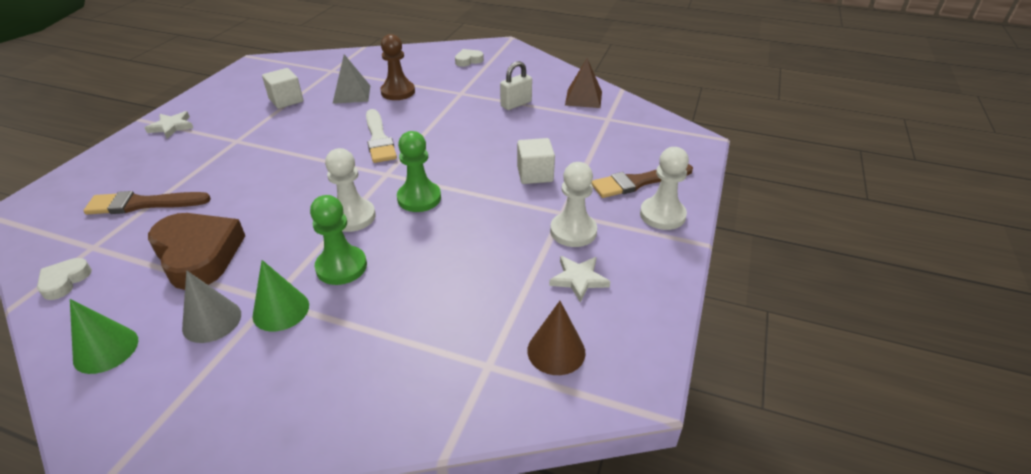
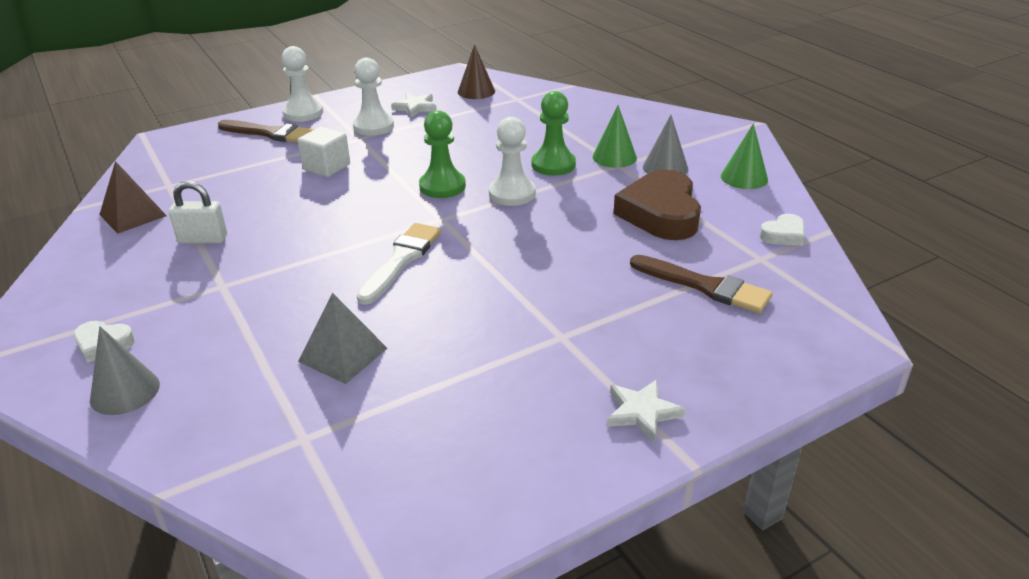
camera: 140 degrees left, 5 degrees down
white cube [262,68,303,109] -> none
brown pawn [380,34,415,100] -> none
none -> grey cone [90,326,160,415]

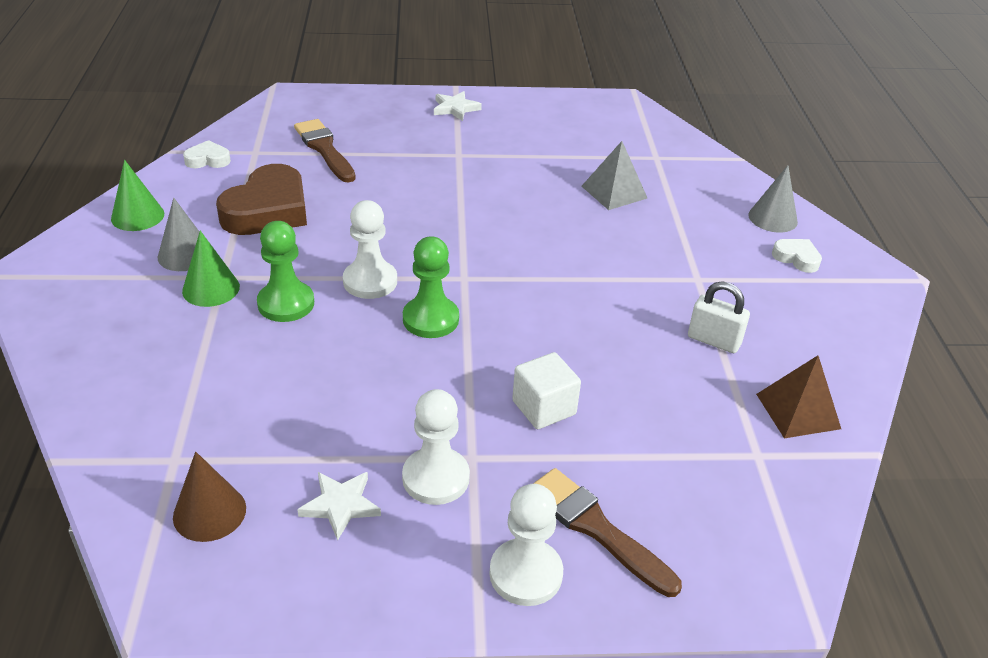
camera: 155 degrees left, 5 degrees up
white brush [357,223,441,305] -> none

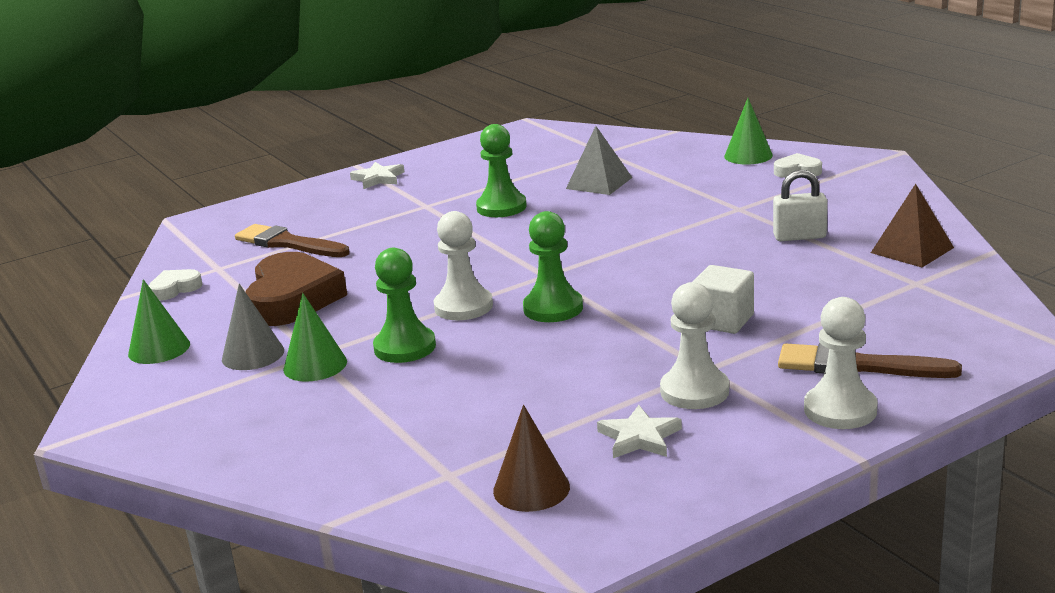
camera: 25 degrees left, 15 degrees down
grey cone [748,165,798,233] -> green cone [724,98,773,165]
none -> green pawn [476,124,527,217]

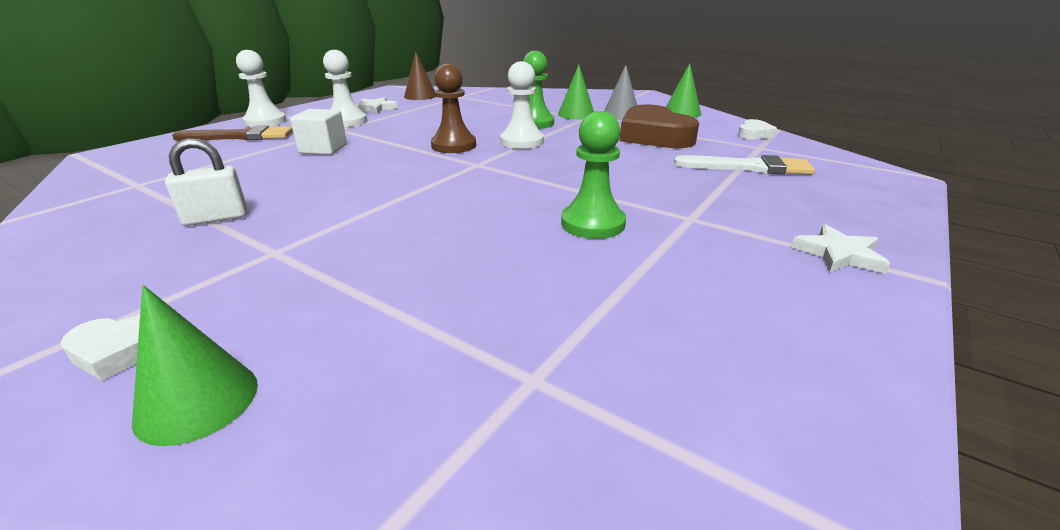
camera: 155 degrees right, 5 degrees up
brown brush [235,224,350,257] -> white brush [674,155,815,175]
green pawn [523,211,583,322] -> brown pawn [431,64,476,153]
grey pyramid [566,126,632,195] -> none
brown pyramid [871,184,954,267] -> none

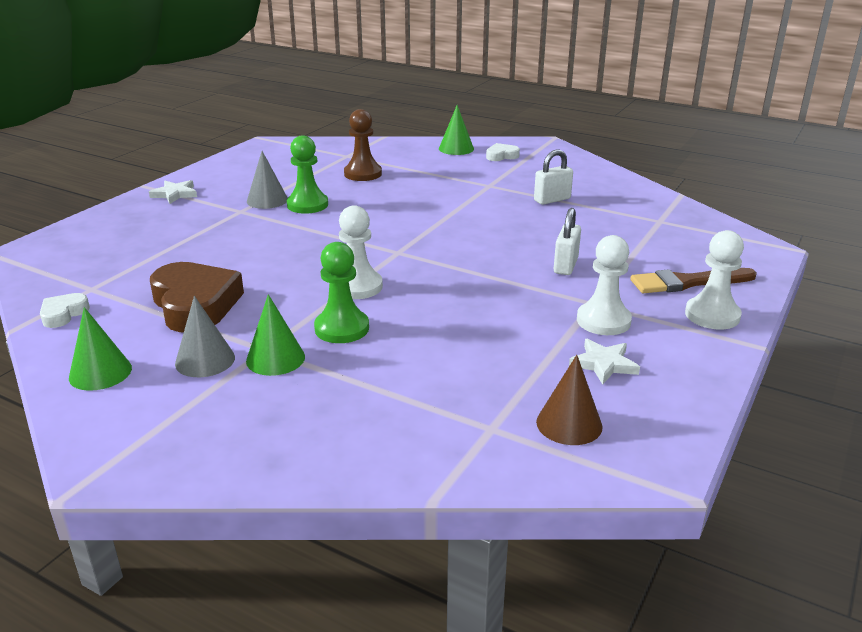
camera: 175 degrees right, 0 degrees up
white cube [290,109,347,155] -> white padlock [554,208,581,275]
brown pawn [431,64,476,153] -> brown pawn moved to [344,109,382,181]
white brush [674,155,815,175] -> none
none -> grey cone [247,151,288,209]

